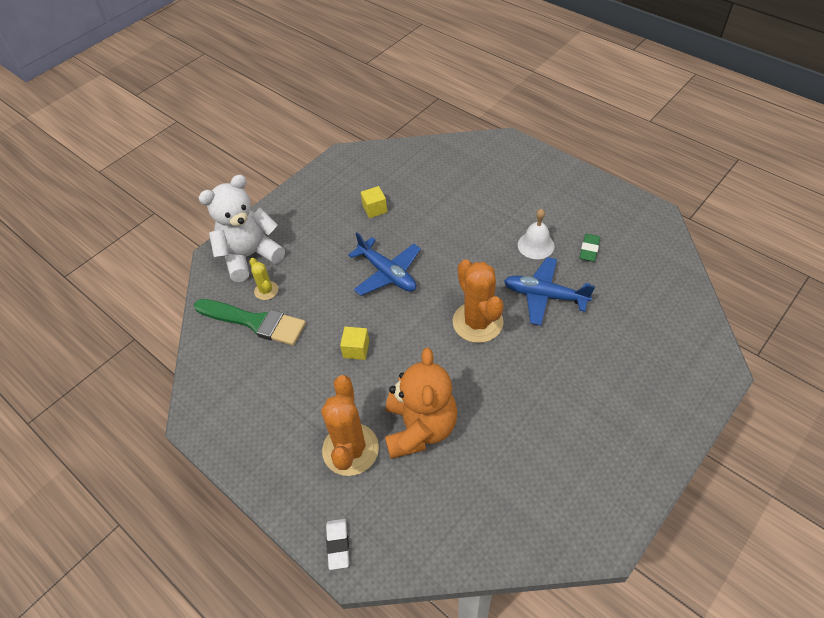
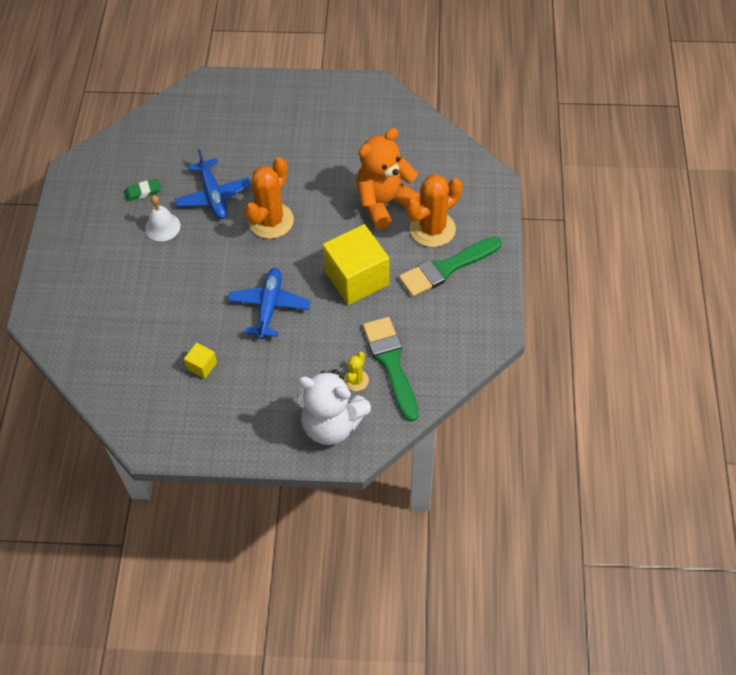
camera: 130 degrees left, 5 degrees up
white eraser [326,519,349,570] -> none
yellow cube [340,327,369,360] -> yellow cube [323,224,389,305], size x2.28
none -> green brush [399,237,502,297]

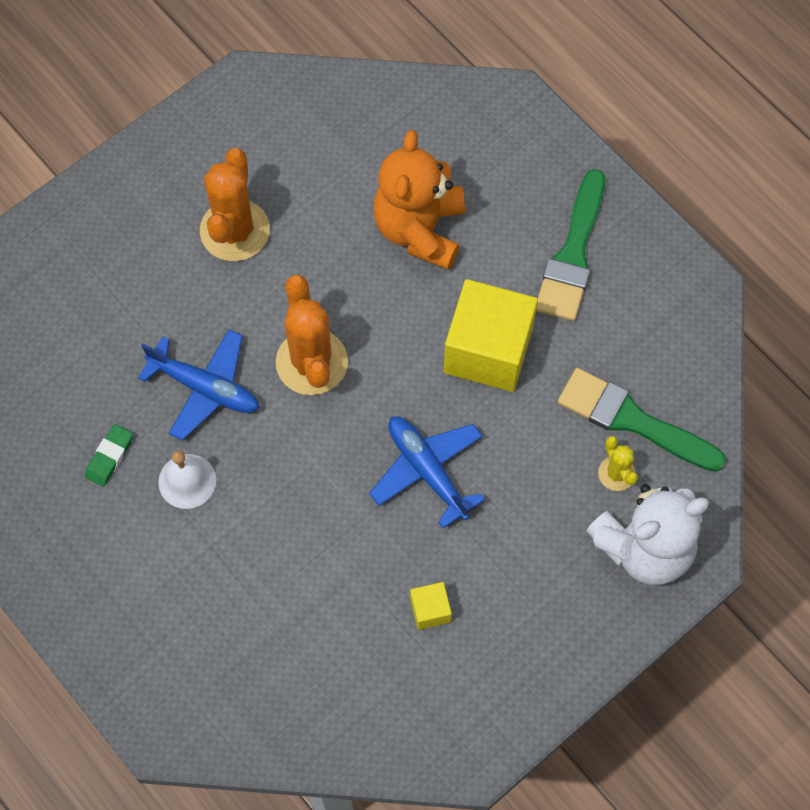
camera: 45 degrees left, 10 degrees up
orange cactus [406,174,463,247] -> orange cactus moved to [200,148,270,261]

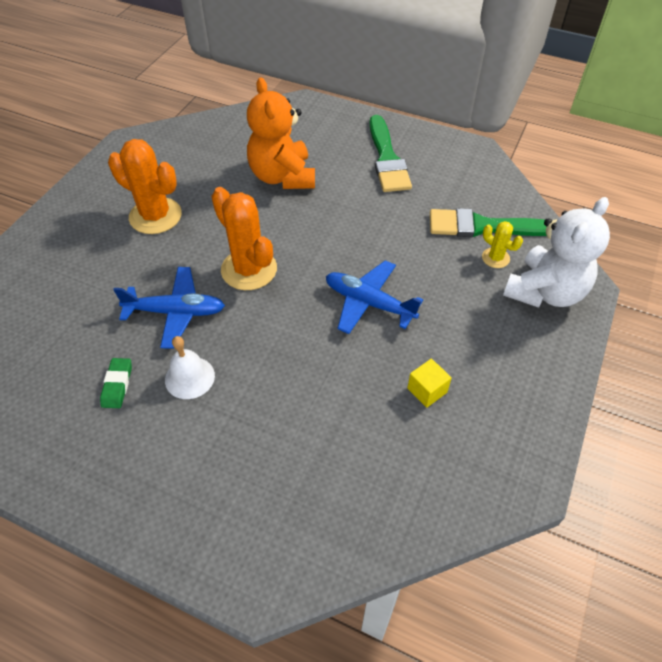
camera: 25 degrees left, 15 degrees down
orange cactus [200,148,270,261] -> orange cactus turned 45 degrees counterclockwise [108,139,182,234]
yellow cube [444,279,538,392] -> none

